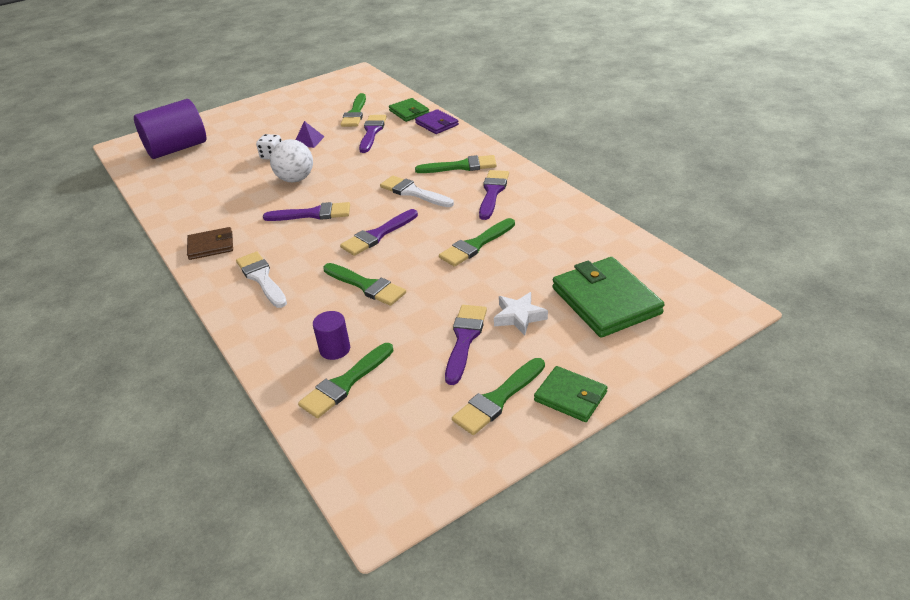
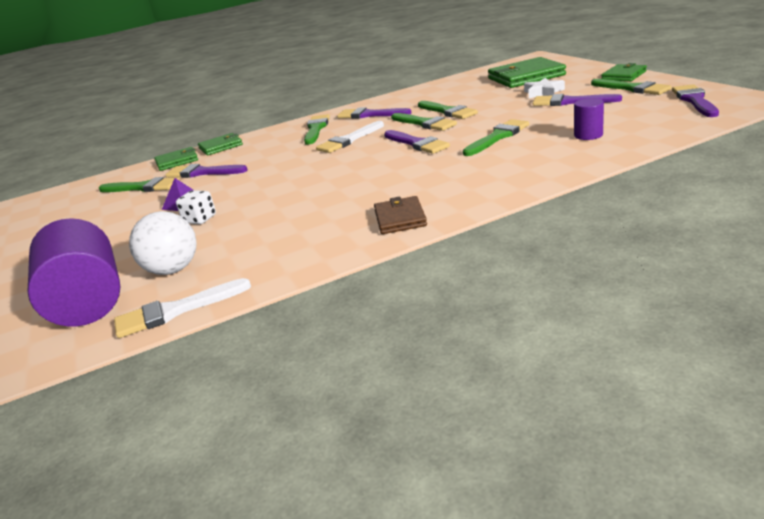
camera: 80 degrees left, 10 degrees down
white brush [236,252,287,308] -> white brush moved to [114,278,251,338]
purple brush [263,202,350,221] -> purple brush moved to [672,84,719,117]
white ball [270,139,313,182] -> white ball moved to [129,211,197,275]
green brush [298,343,394,418] -> green brush moved to [391,113,457,131]
purple wallet [415,109,459,134] -> green wallet [198,133,243,155]

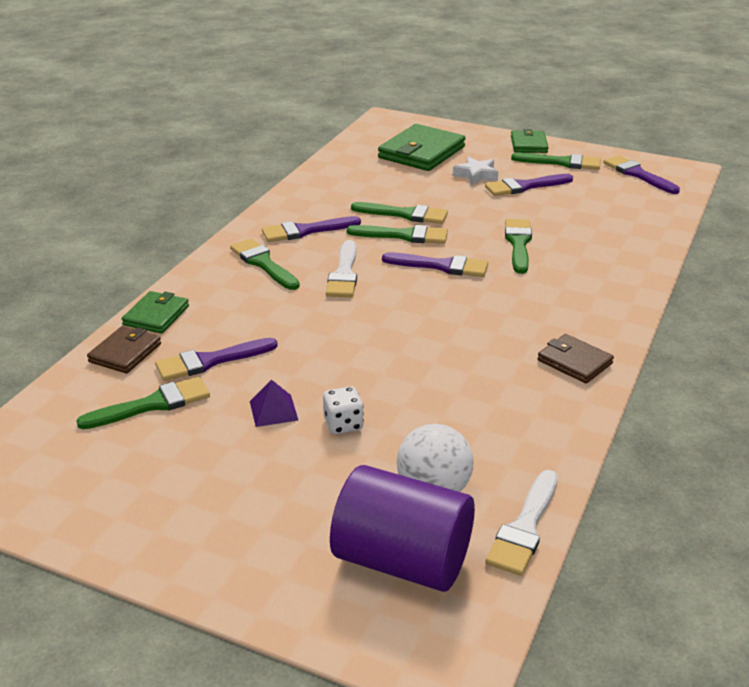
camera: 45 degrees left, 5 degrees up
green wallet [154,147,198,171] -> brown wallet [87,326,161,373]
purple cylinder [574,98,604,140] -> none

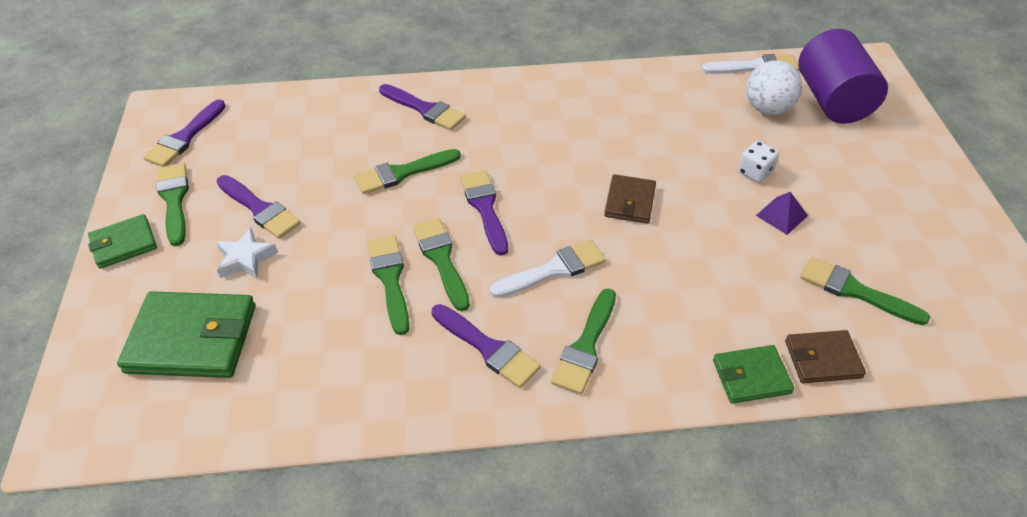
camera: 120 degrees left, 15 degrees up
purple brush [155,338,278,381] -> purple brush moved to [379,84,466,130]
brown wallet [538,334,614,383] -> brown wallet moved to [604,174,656,224]

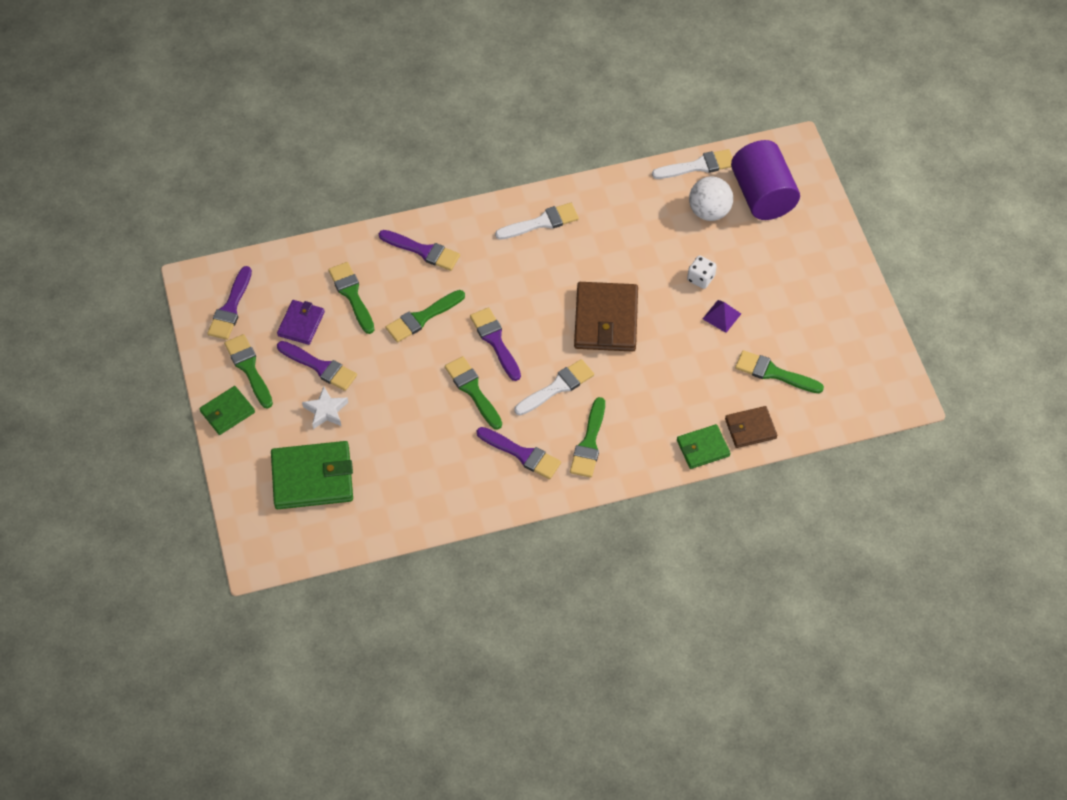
camera: 10 degrees left, 10 degrees up
green brush [367,236,409,335] -> green brush moved to [328,262,375,334]
brown wallet [604,174,656,224] -> brown wallet [574,282,638,352], size x1.76
none -> purple wallet [277,300,325,345]
none -> white brush [495,203,579,240]

